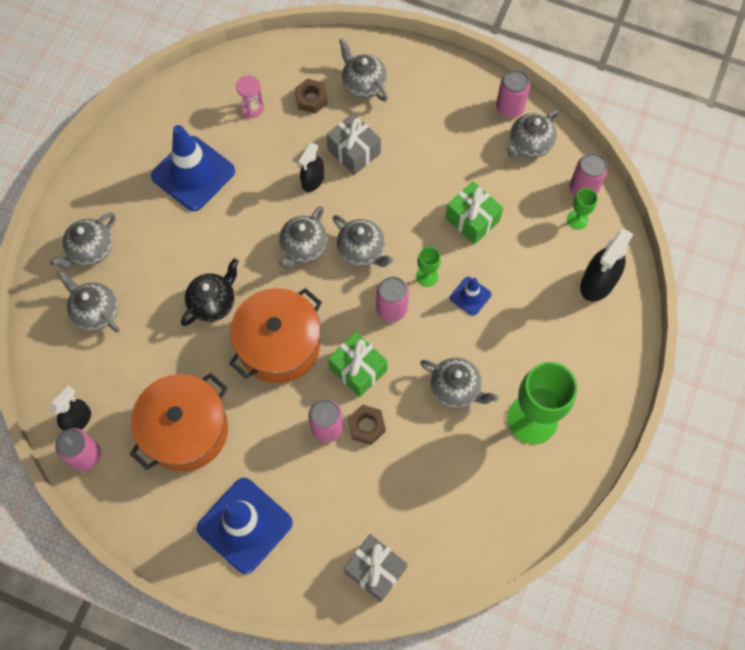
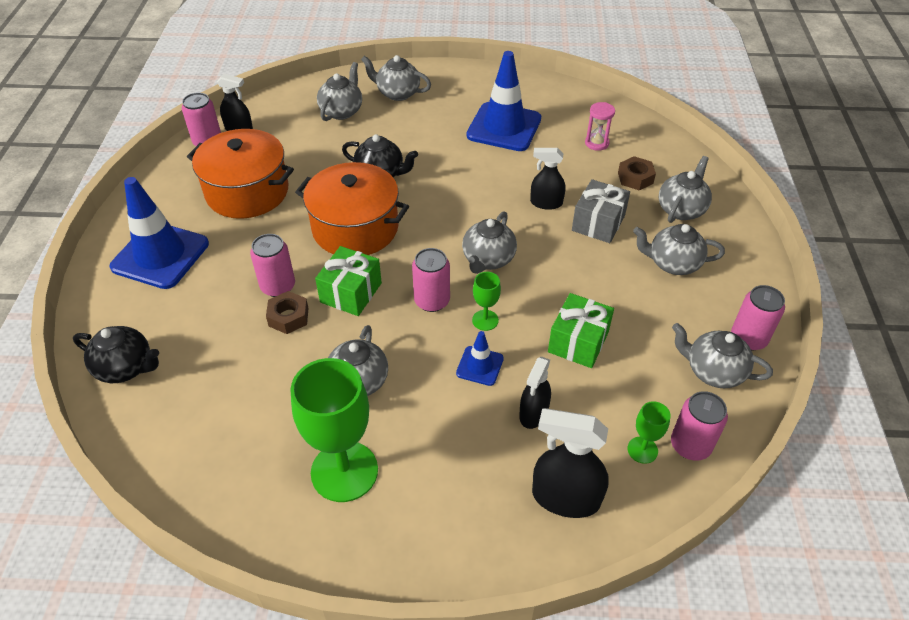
camera: 70 degrees right, 20 degrees down
grey teapot [278,206,328,269] -> grey teapot moved to [633,224,725,275]
grey gift [344,534,408,602] -> black teapot [73,326,159,383]
none -> black spray bottle [519,356,551,429]

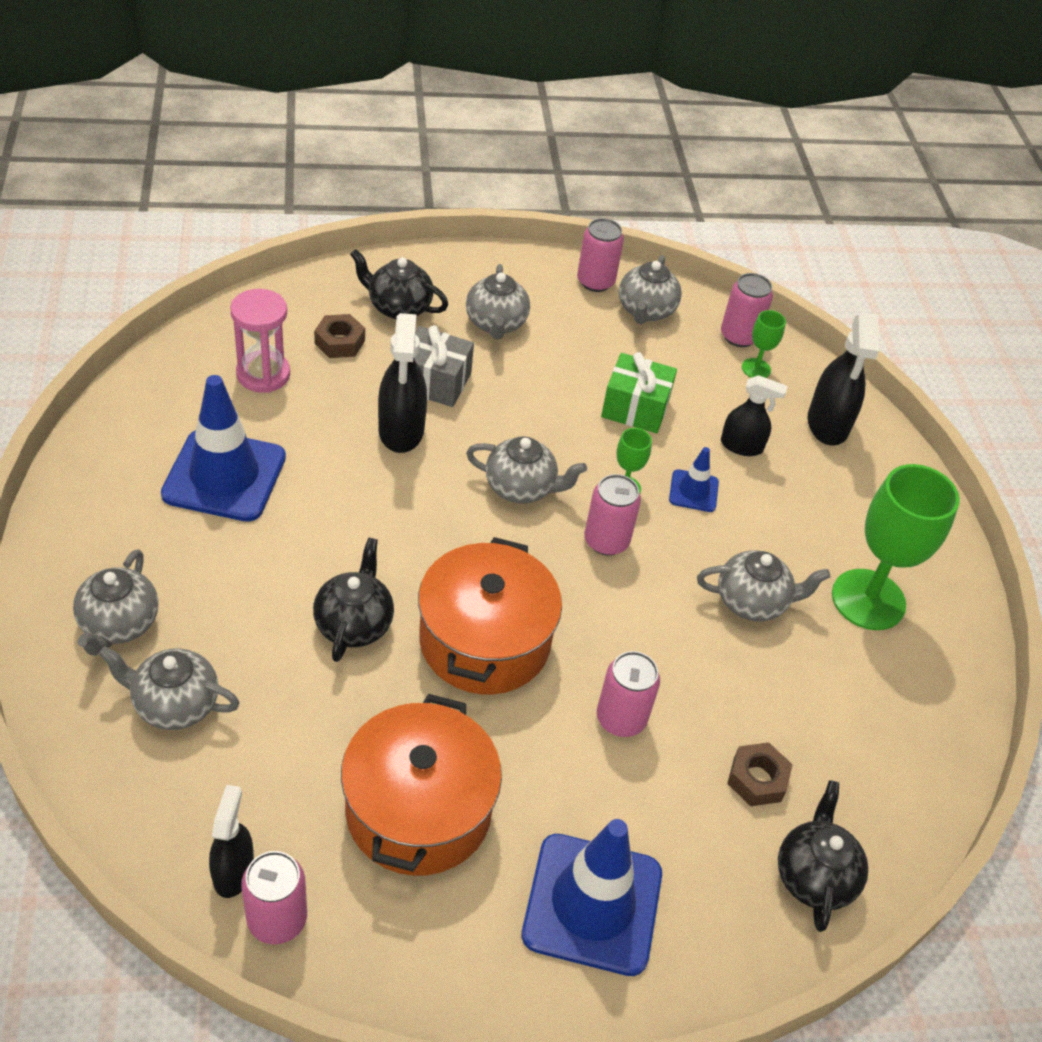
camera: 105 degrees left, 0 degrees up
brown nut [266,291,308,334] -> brown nut moved to [727,742,793,806]
green gift [315,246,382,316] -> none
black spray bottle [530,148,565,210] -> black spray bottle [378,313,427,453], size x1.56
pink hourglass [585,102,615,151] -> pink hourglass [230,289,290,393], size x1.50
grey teapot [659,156,712,223] -> black teapot [350,249,448,319]

